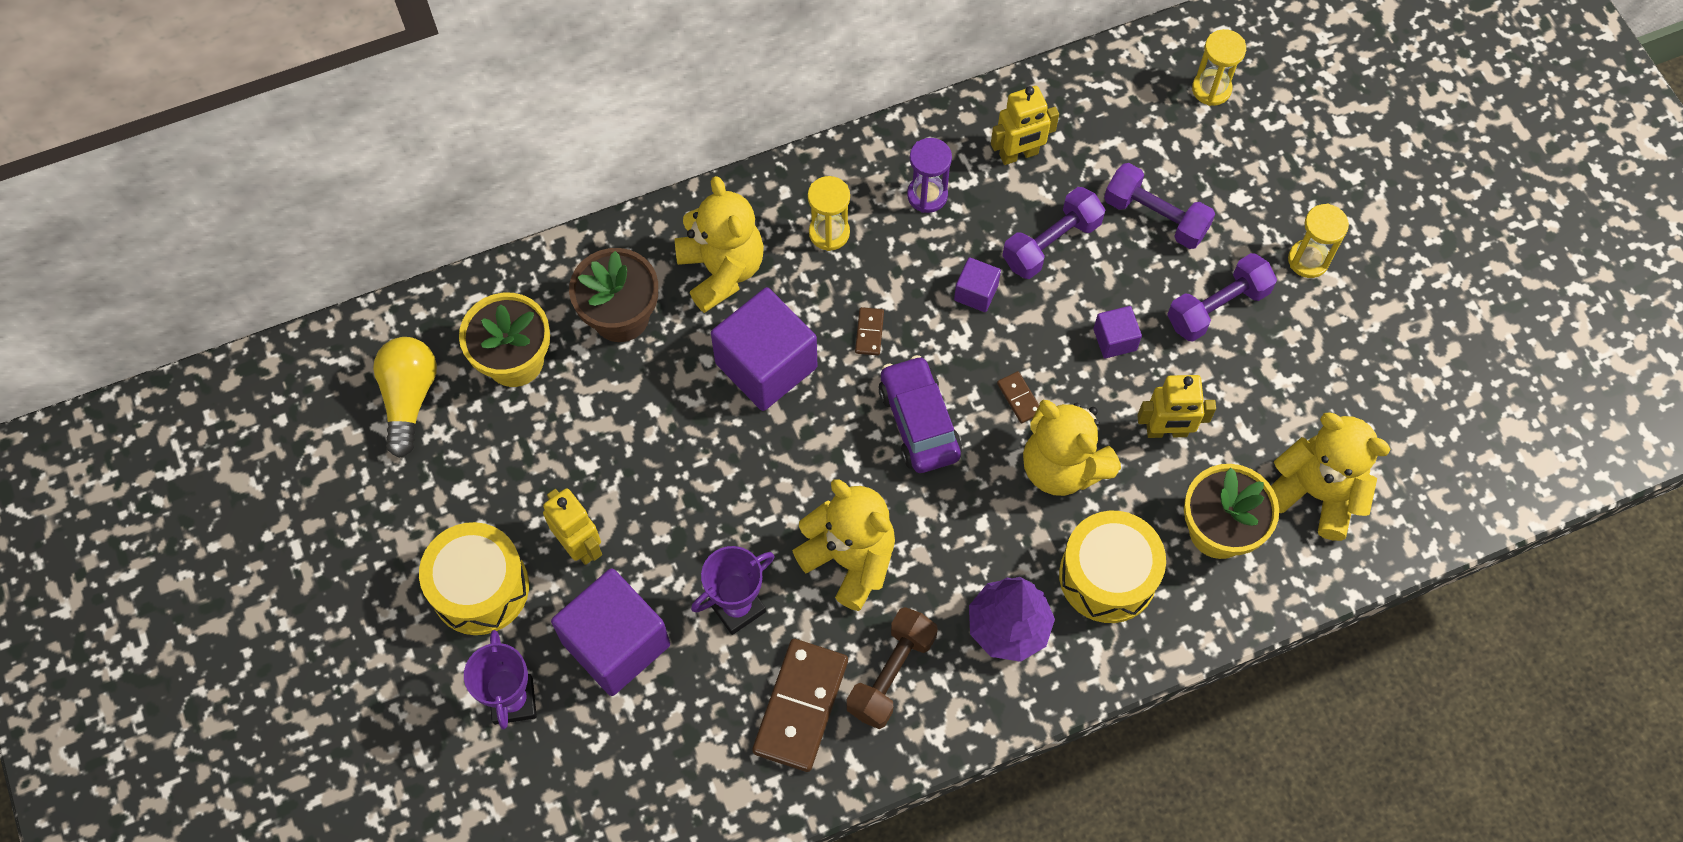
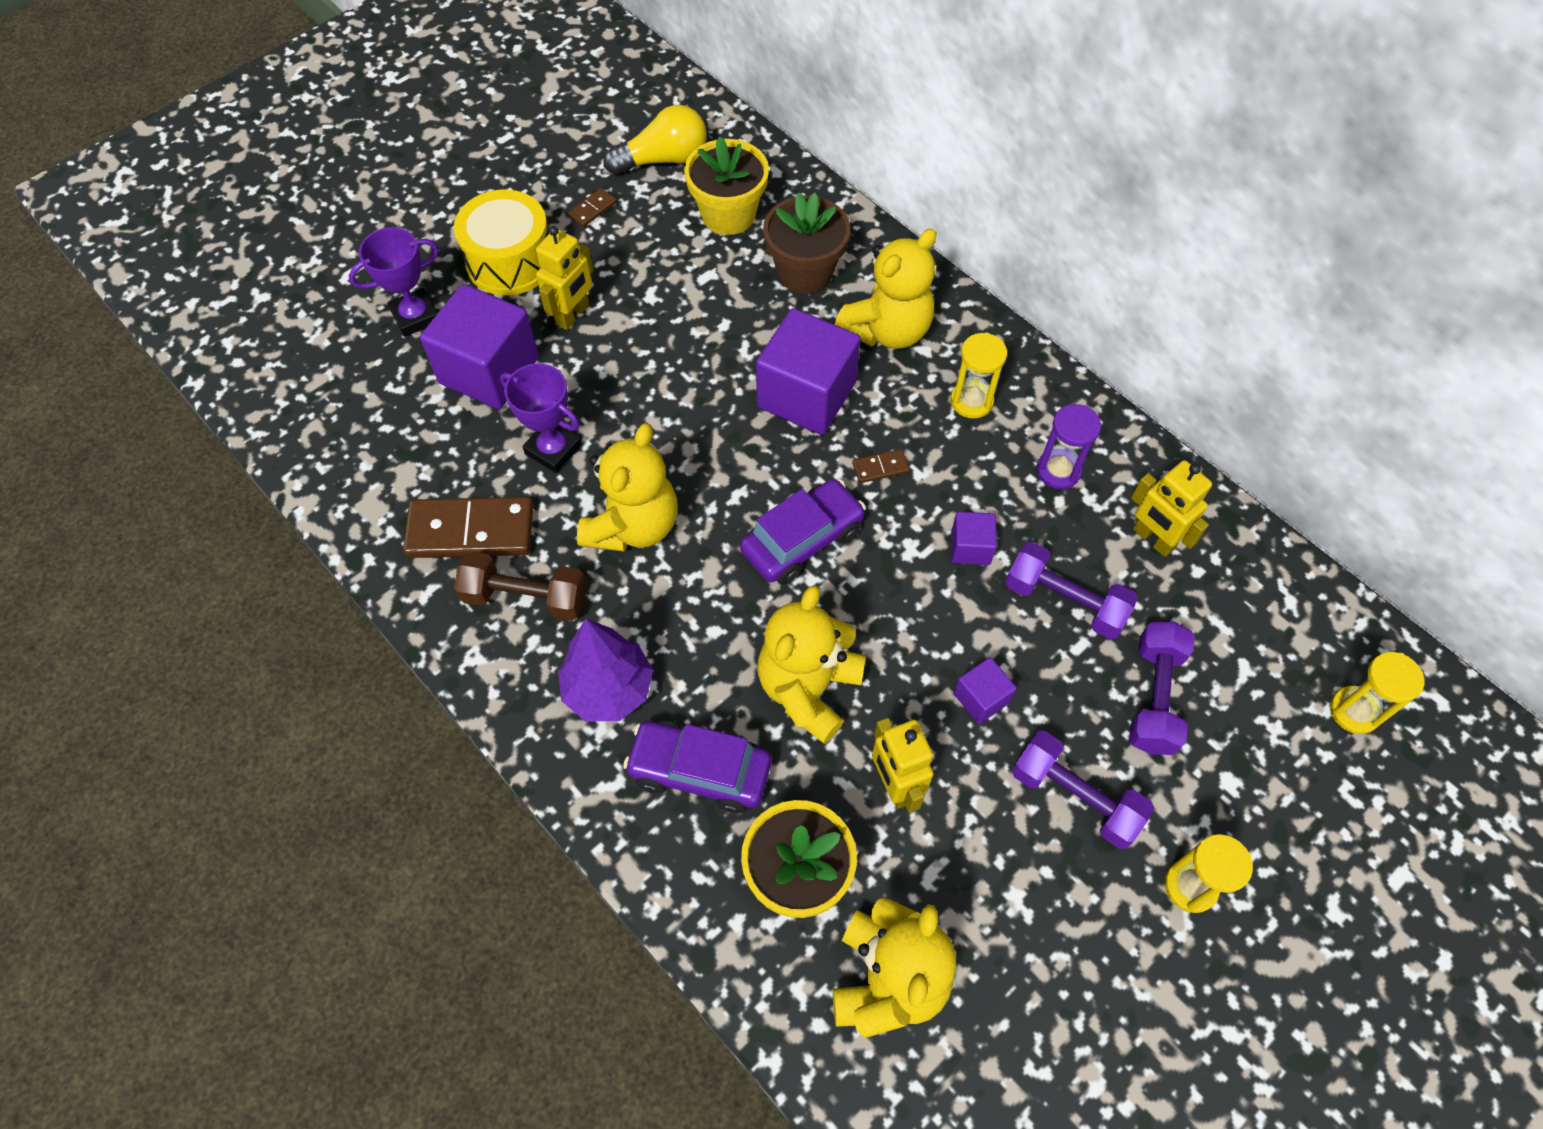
camera: 70 degrees right, 5 degrees down
brown domino [997,371,1039,423] -> brown domino moved to [568,188,617,227]
yellow drum [1059,511,1166,623] -> purple car [623,721,771,813]

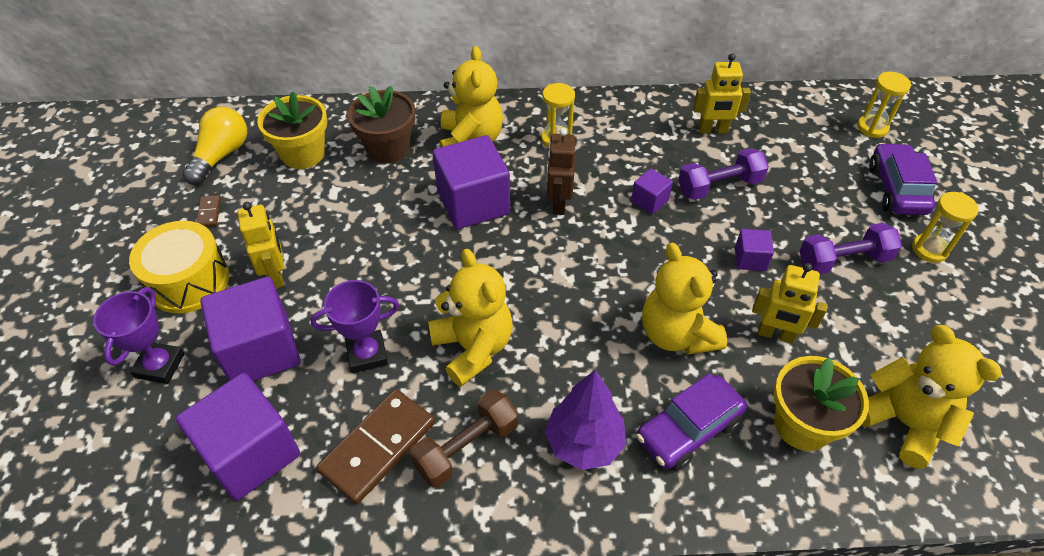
camera: 50 degrees left, 10 degrees down
purple car [740,479,866,584] -> purple car moved to [869,143,937,215]
brown domino [852,449,910,483] -> brown robot [547,128,575,215]
purple hourglass [1037,404,1101,489] -> none
purple dumbbell [1129,621,1195,755] -> none
none -> purple cube [176,373,300,501]

